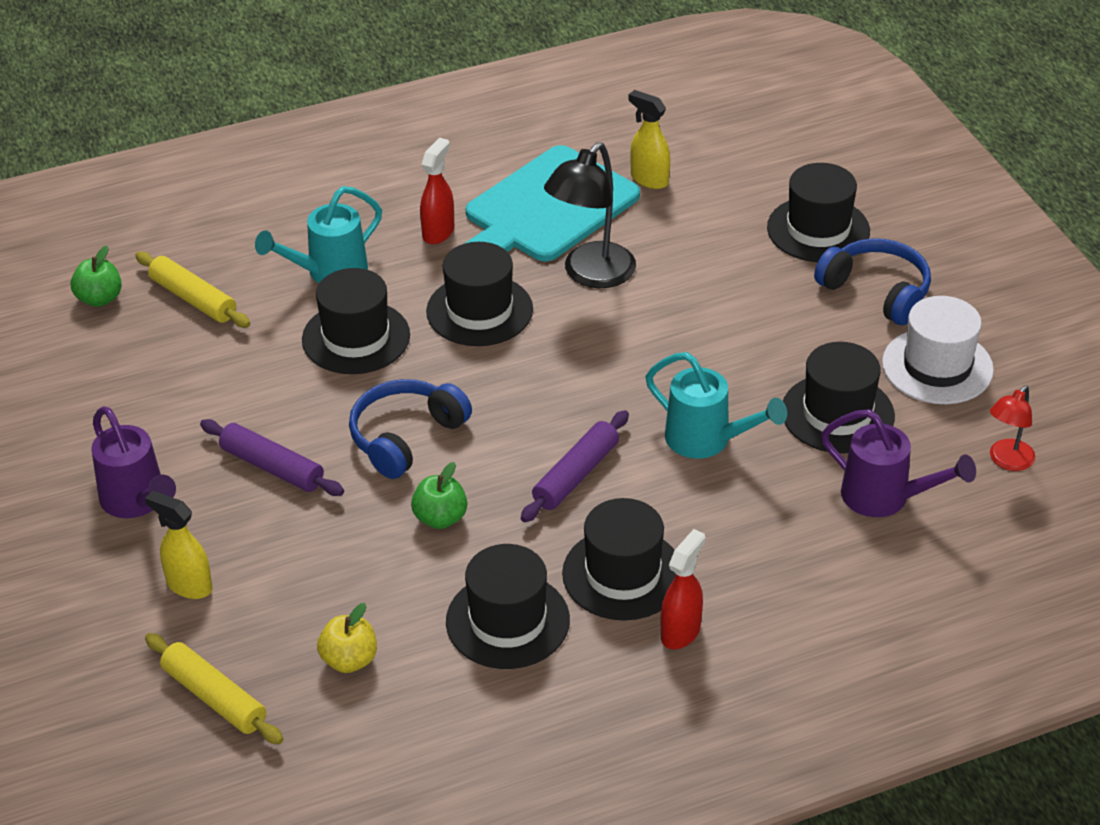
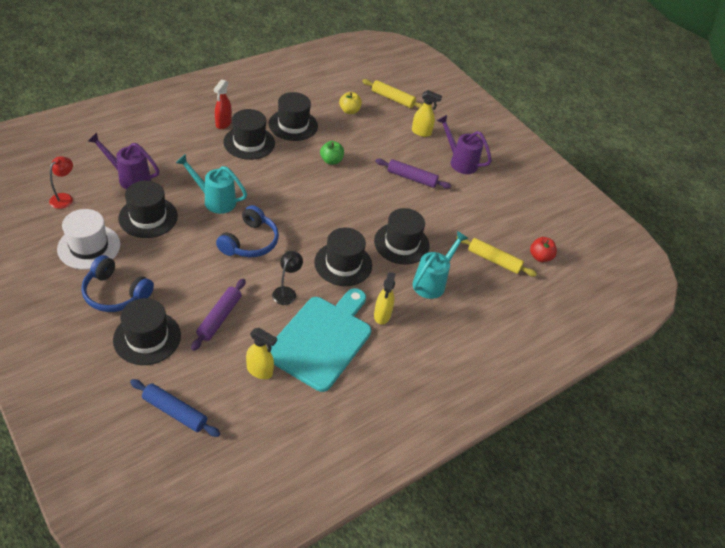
camera: 160 degrees right, 5 degrees up
green apple [71,246,122,307] -> red apple [530,237,557,262]
blue headphones [349,379,472,479] -> blue headphones moved to [216,205,279,257]
red spray bottle [420,138,454,244] -> yellow spray bottle [374,272,396,325]
purple rolling pin [521,410,629,522] -> purple rolling pin moved to [191,278,246,351]
black lamp [544,142,636,288] -> black lamp [272,251,303,305], size x0.57
none -> blue rolling pin [130,379,220,437]

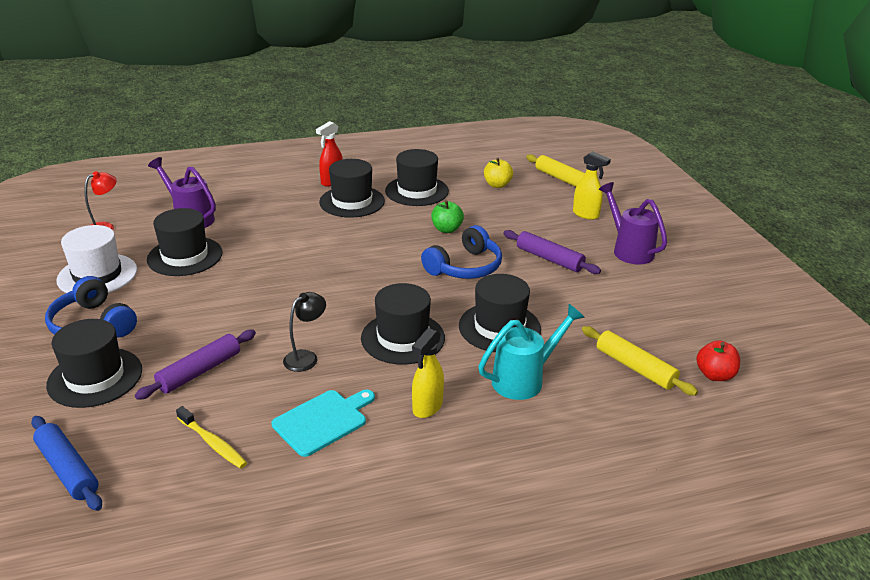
camera: 25 degrees right, 15 degrees down
turquoise watering can [176,154,247,214] -> none
blue headphones [216,205,279,257] -> blue headphones moved to [421,225,502,279]
yellow spray bottle [246,328,277,379] -> yellow toothbrush [176,406,247,469]
turquoise cutting board [267,288,371,392] -> turquoise cutting board [271,390,375,457], size x0.56

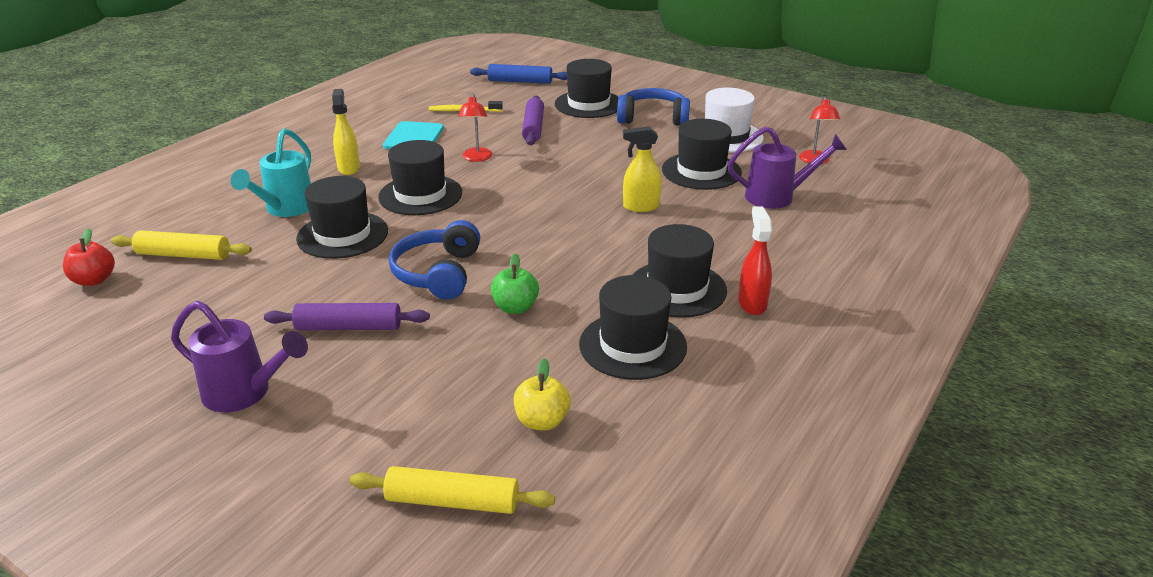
camera: 140 degrees right, 0 degrees up
black lamp [283,292,326,372] -> red lamp [458,94,493,162]
yellow spray bottle [573,151,611,220] -> yellow spray bottle moved to [623,126,661,212]

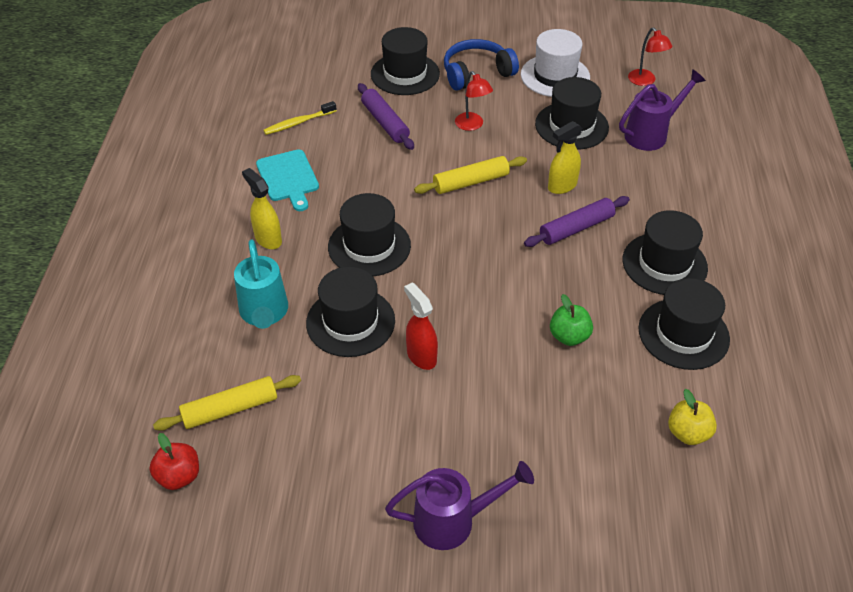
camera: 30 degrees left, 15 degrees up
purple rolling pin [264,303,430,330] -> purple rolling pin moved to [524,196,630,247]
yellow rolling pin [349,466,555,514] -> yellow rolling pin moved to [414,156,527,194]
blue headphones [389,220,480,300] -> none
red lamp [458,94,493,162] -> red lamp moved to [455,71,493,131]
blue rolling pin [470,64,567,84] -> none
red spray bottle [738,206,772,315] -> red spray bottle moved to [404,282,438,370]

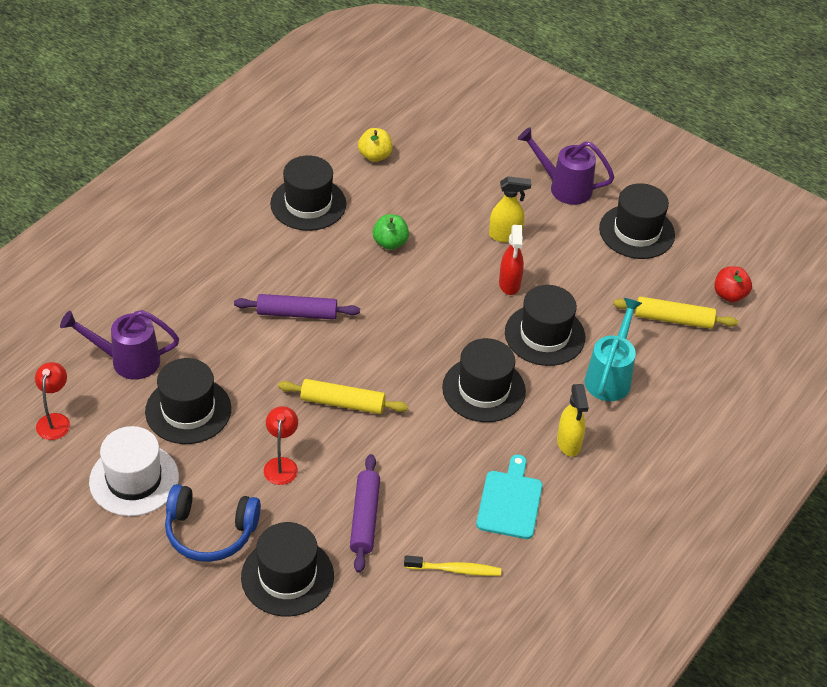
camera: 150 degrees left, 0 degrees up
yellow spray bottle [548,121,583,194] -> yellow spray bottle moved to [489,176,531,242]
black hat [622,210,708,295] -> black hat moved to [599,183,675,259]

